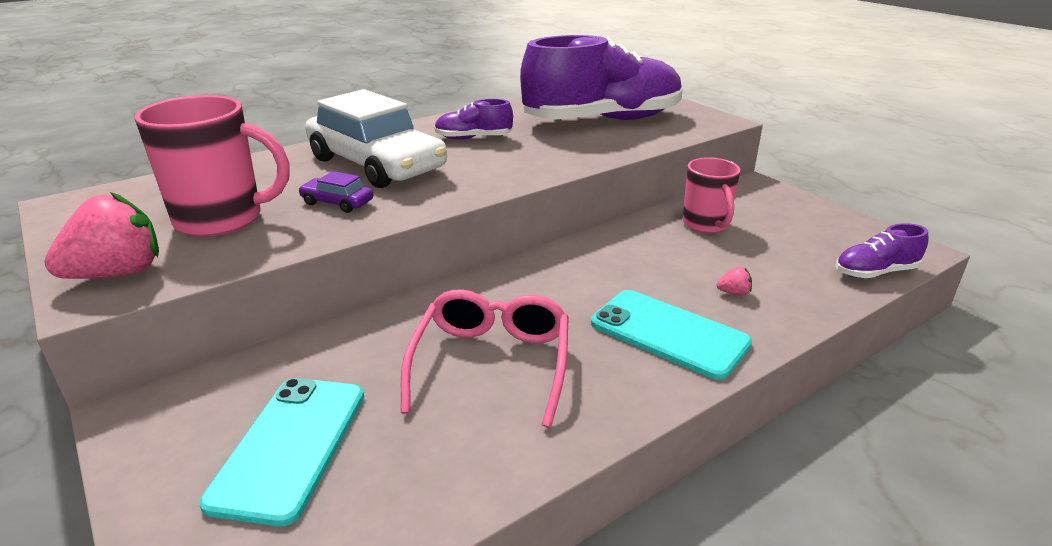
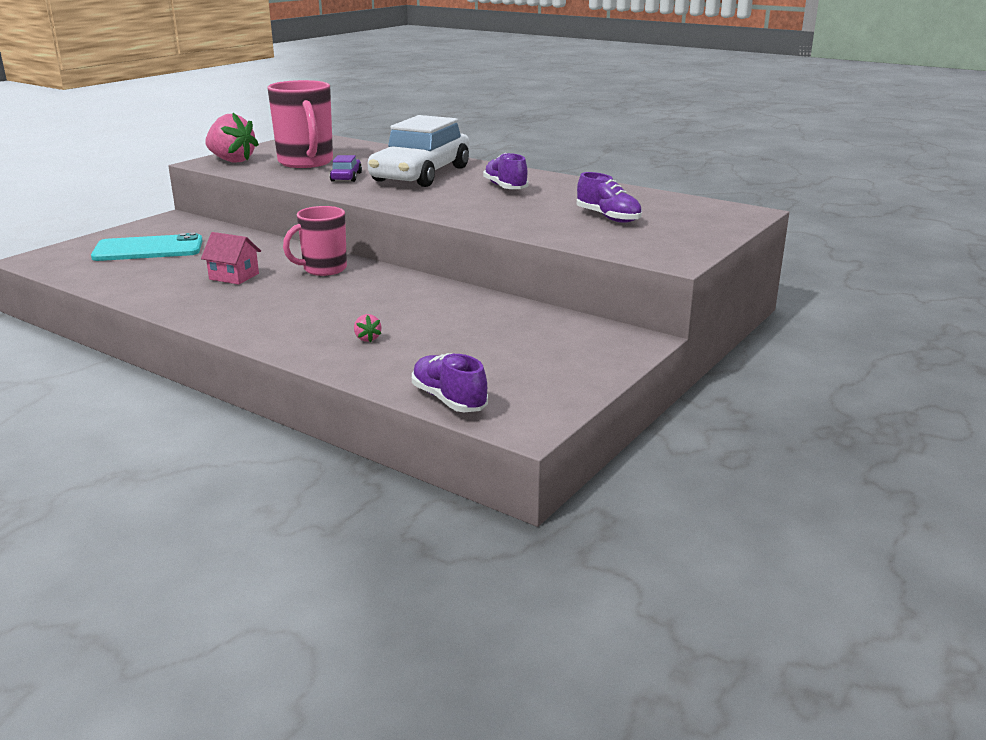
camera: 70 degrees right, 5 degrees down
pink glasses [401,289,569,428] -> pink house [201,232,261,284]
purple shoe [520,35,683,120] -> purple shoe [577,172,642,223], size x0.43
turquoise phone [591,290,752,380] -> none
pink mug [683,157,741,233] -> pink mug moved to [283,206,347,276]

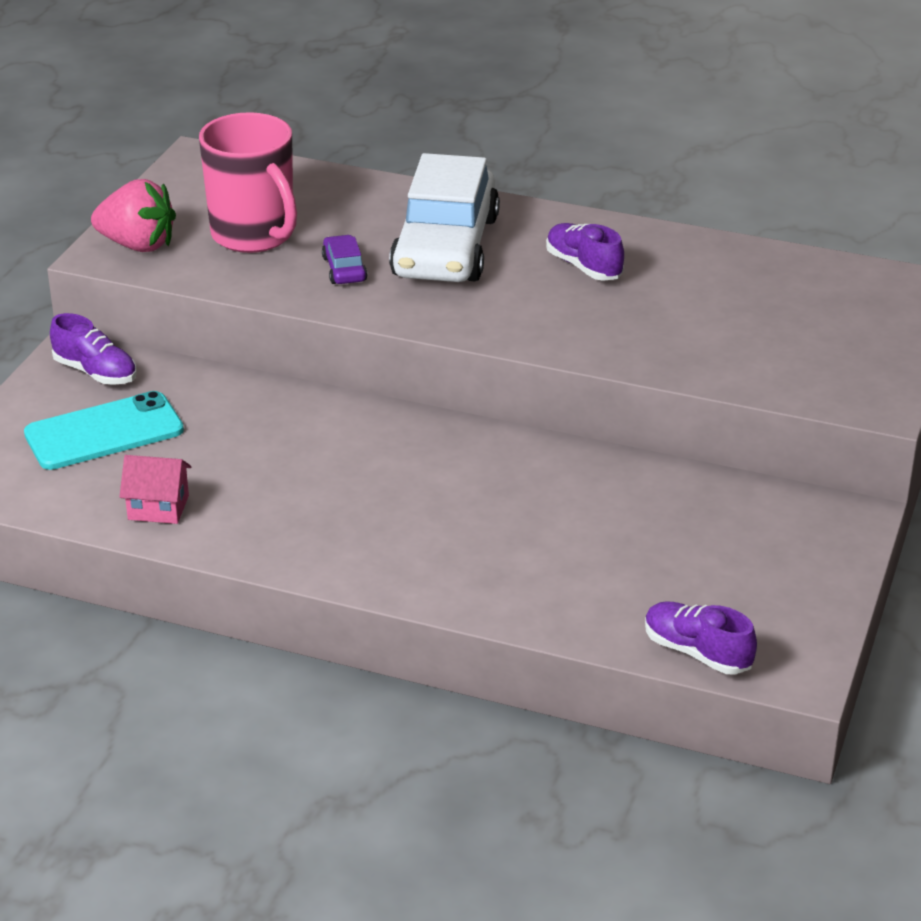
camera: 15 degrees left, 10 degrees up
pink house [201,232,261,284] -> pink house moved to [119,455,191,524]
pink mug [283,206,347,276] -> none
pink strawberry [354,314,381,342] -> none
purple shoe [577,172,642,223] -> purple shoe moved to [50,313,137,385]

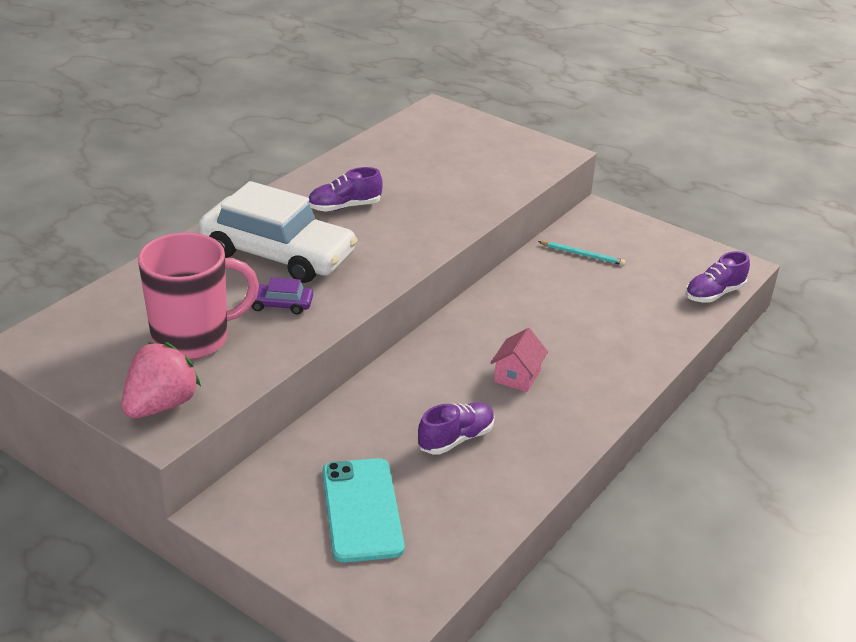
camera: 75 degrees left, 0 degrees up
purple shoe [50,313,137,385] -> purple shoe moved to [418,403,495,455]
pink house [119,455,191,524] -> pink house moved to [491,328,548,392]
none -> turquoise pencil [538,241,625,265]

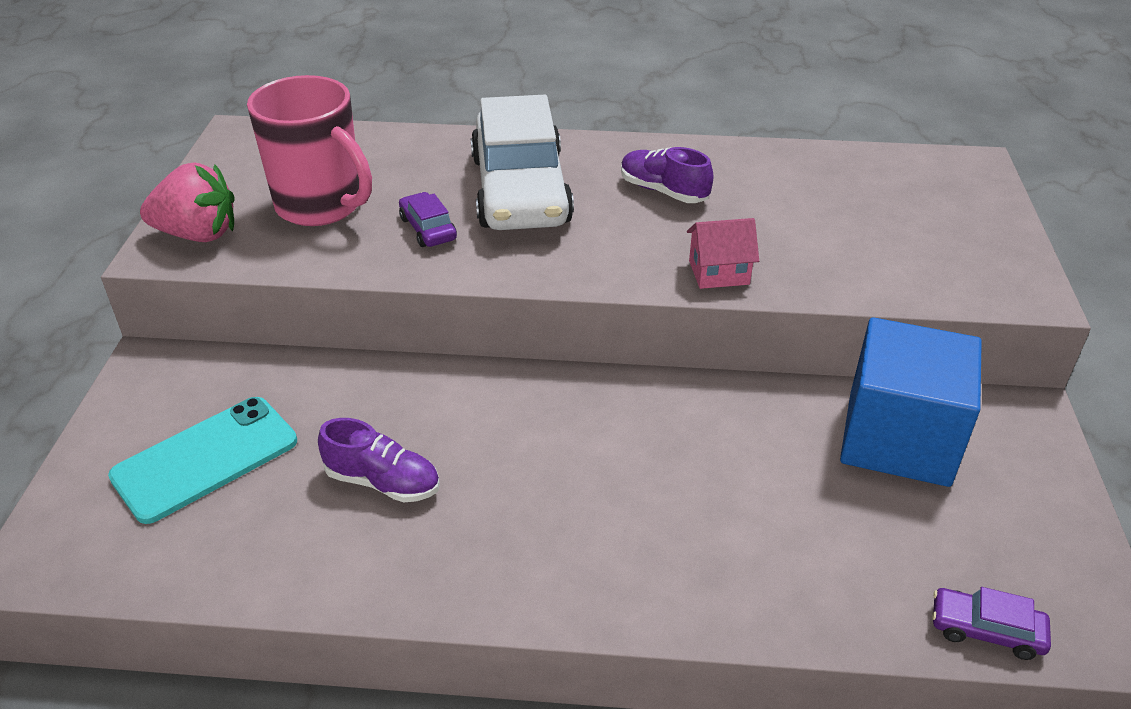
camera: 60 degrees right, 5 degrees up
pink house [491,328,548,392] -> pink house moved to [687,218,759,289]
turquoise pencil [538,241,625,265] -> blue cube [840,317,982,487]
purple shoe [685,251,750,303] -> purple car [932,587,1051,660]

